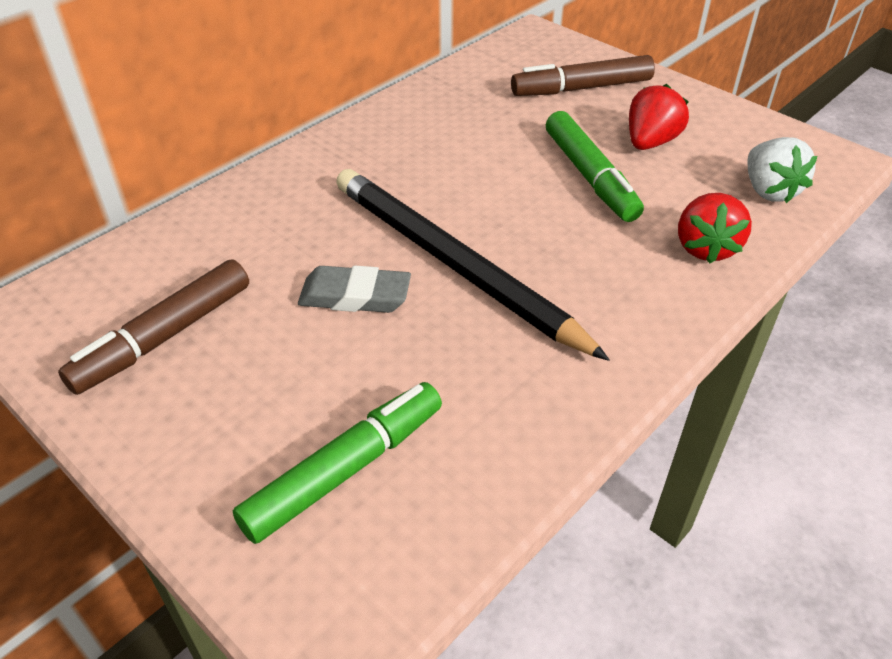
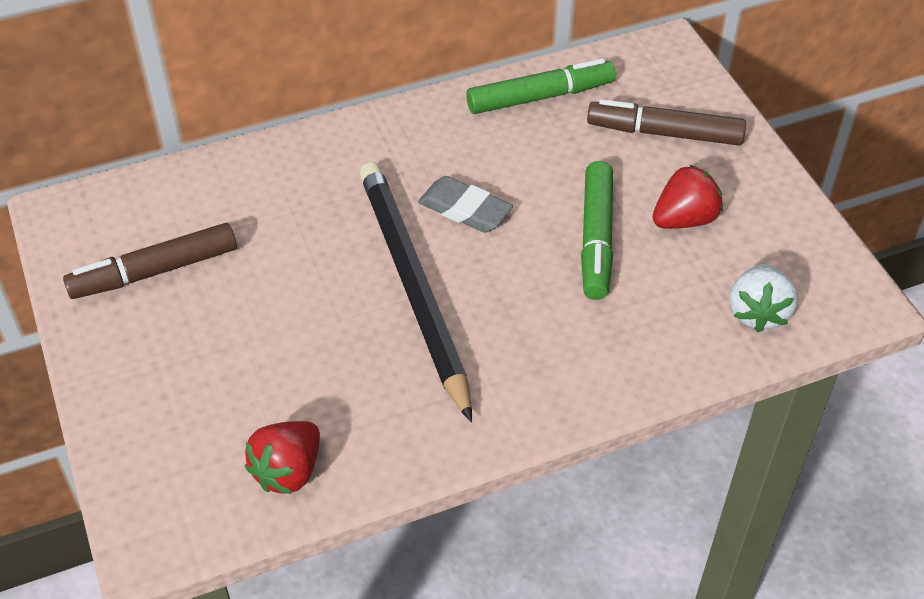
camera: 25 degrees right, 5 degrees up
green marker [233,382,442,544] -> green marker moved to [466,58,616,114]
grey eraser [298,266,411,313] -> grey eraser moved to [418,176,513,233]
red strawberry [678,193,752,263] -> red strawberry moved to [245,421,320,494]

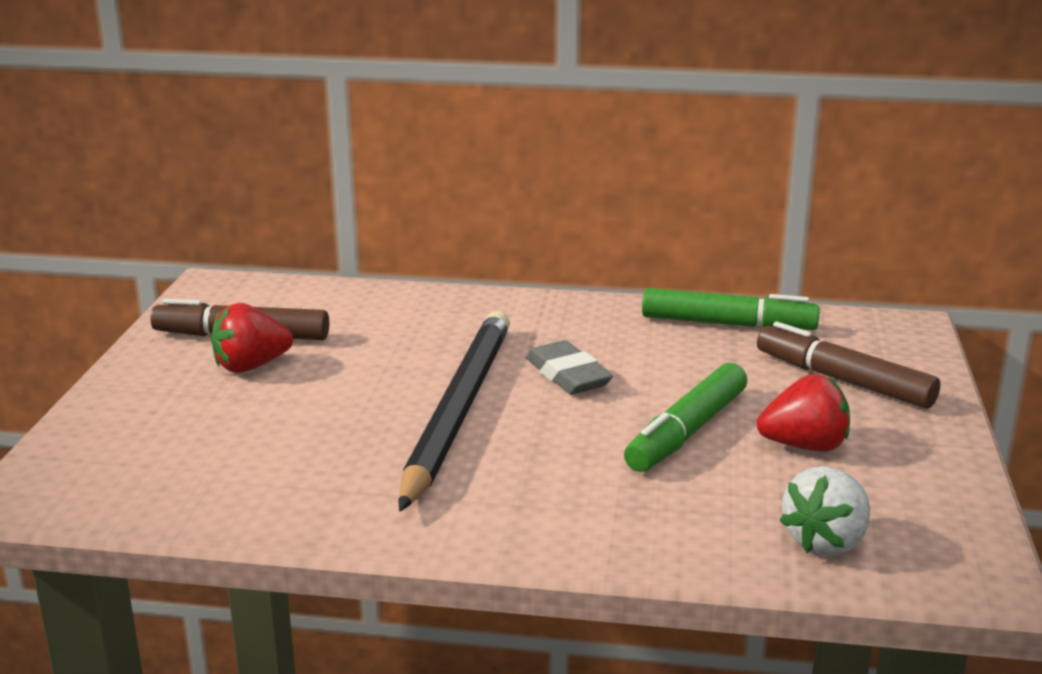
camera: 30 degrees right, 25 degrees down
red strawberry [245,421,320,494] -> red strawberry moved to [211,303,293,373]

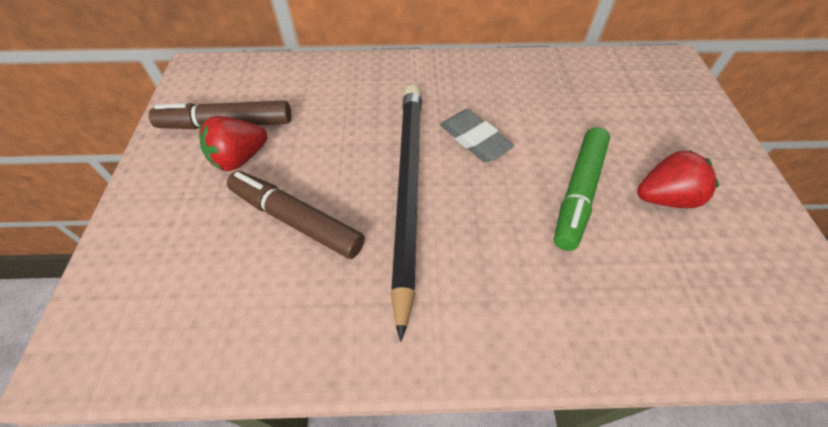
camera: 10 degrees left, 30 degrees up
green marker [642,288,820,330] -> none
brown marker [757,321,940,409] -> brown marker moved to [227,171,365,259]
white strawberry [780,466,870,556] -> none

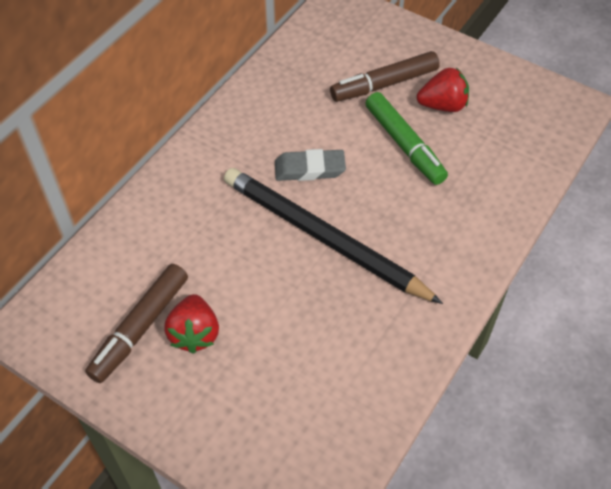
camera: 55 degrees left, 0 degrees up
brown marker [227,171,365,259] -> brown marker moved to [330,51,440,102]
red strawberry [637,150,719,208] -> red strawberry turned 60 degrees clockwise [417,68,469,112]

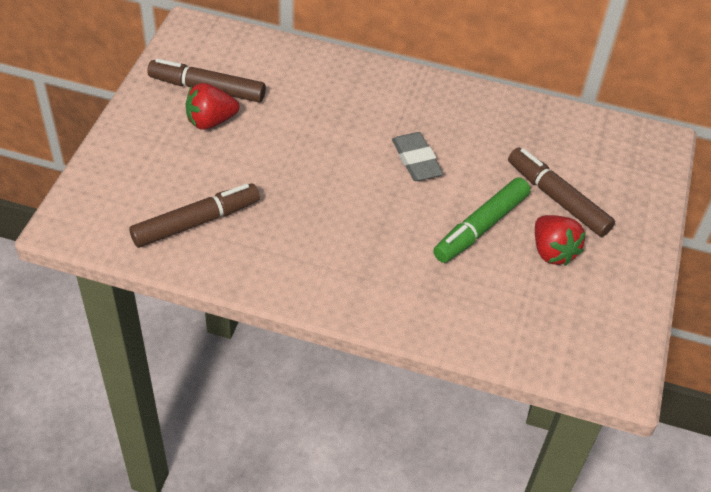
camera: 70 degrees right, 5 degrees down
black pencil [224,168,443,304] -> none
none -> brown marker [129,184,260,248]

